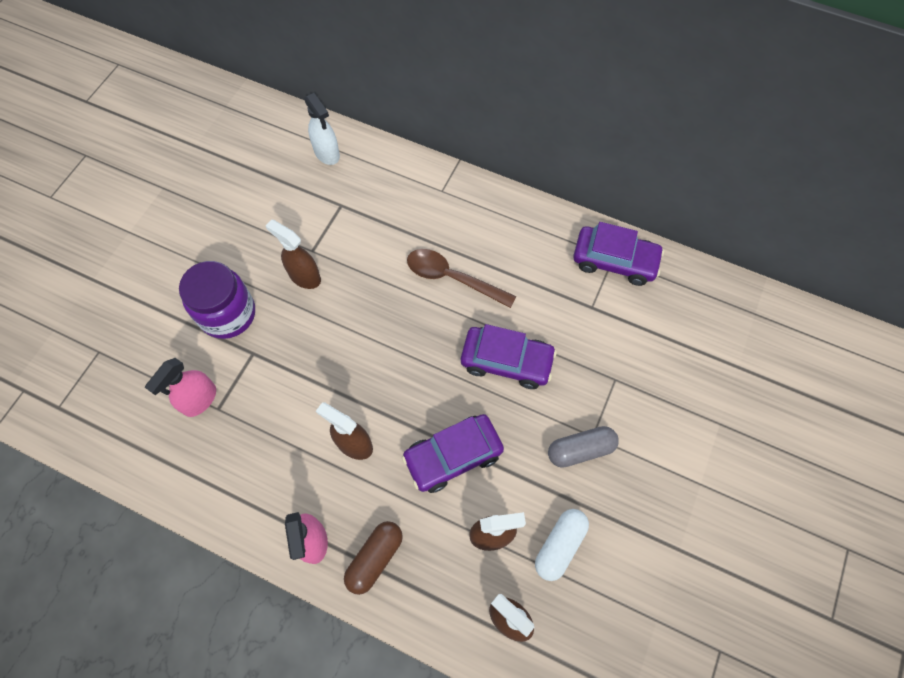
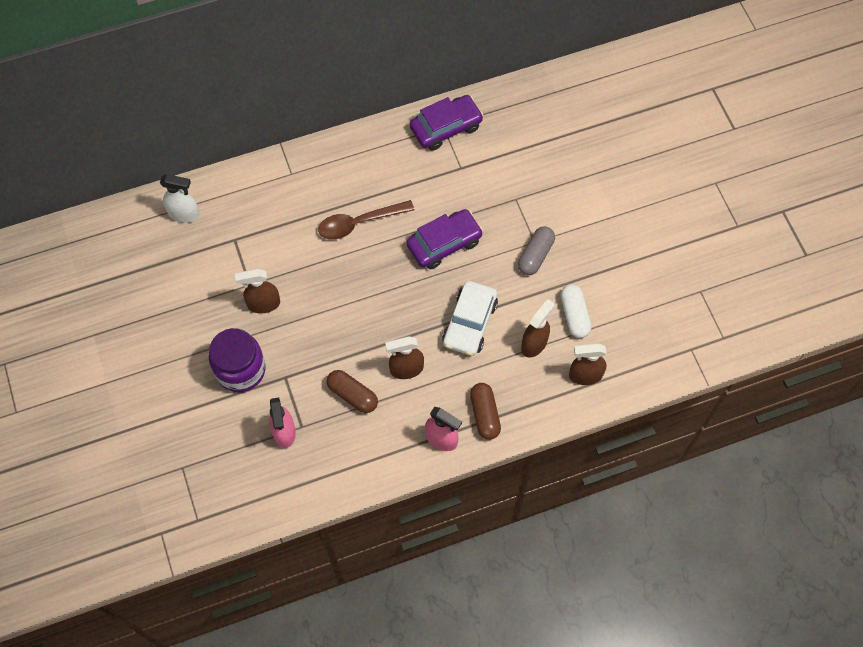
camera: 45 degrees left, 0 degrees up
purple car [402,414,504,493] -> white car [442,281,498,356]
none -> brown capsule [327,370,378,413]

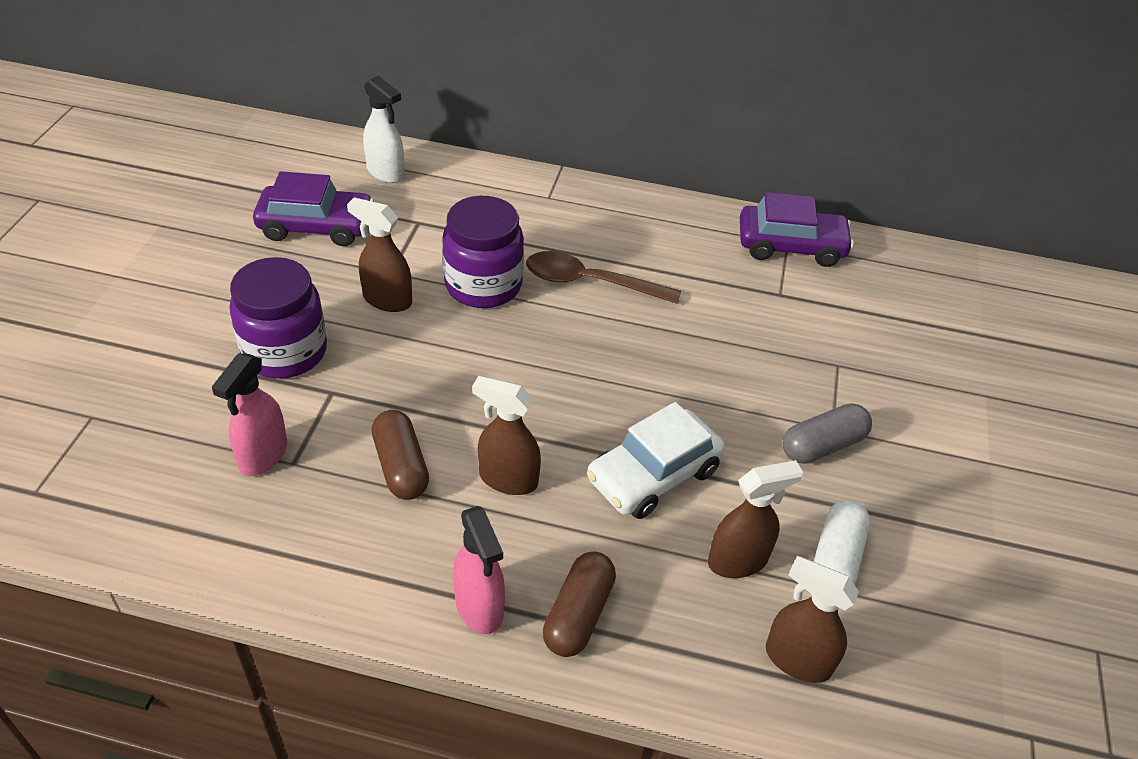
camera: 30 degrees right, 20 degrees down
purple car [406,209,483,269] -> purple car moved to [253,171,374,246]
none -> purple jar [442,196,524,308]

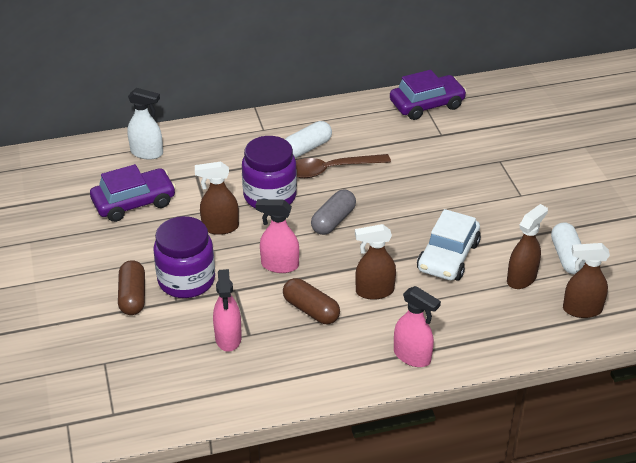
camera: 25 degrees left, 5 degrees down
brown capsule [543,551,616,657] -> brown capsule moved to [118,260,145,315]
grey capsule [782,404,872,464] -> grey capsule moved to [311,190,356,235]
none -> pink spray bottle [256,199,299,273]
none -> white capsule [285,121,332,158]

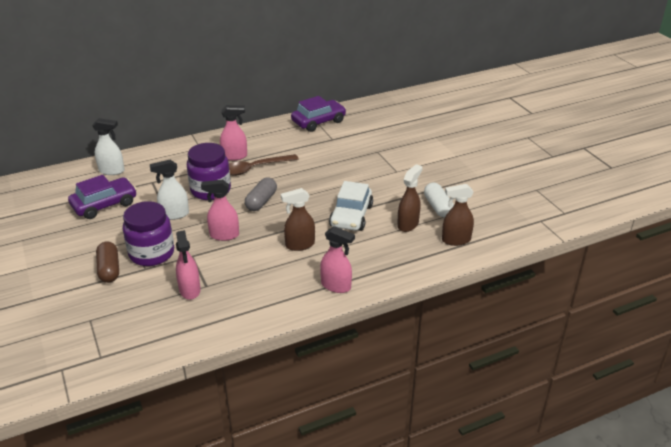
camera: 10 degrees left, 5 degrees down
brown spray bottle [195,162,239,235] -> white spray bottle [150,160,189,220]
brown capsule [283,278,340,324] -> none
white capsule [285,121,332,158] -> pink spray bottle [220,105,247,161]

